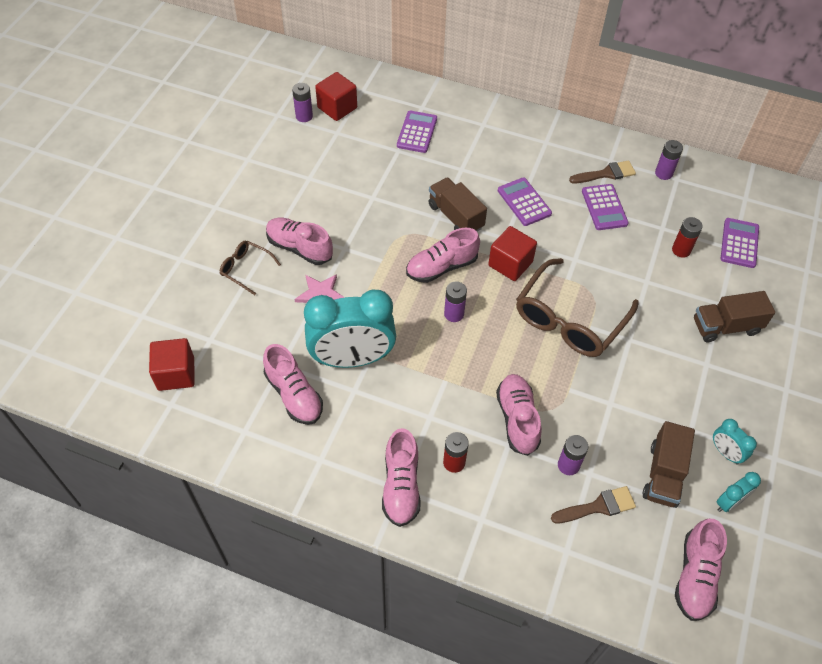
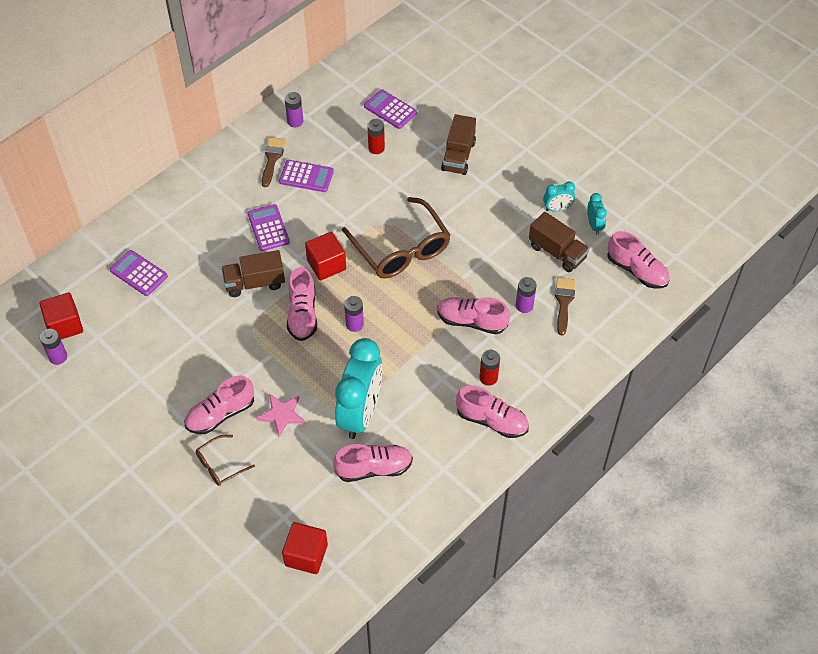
camera: 65 degrees left, 0 degrees up
purple calculator [498,178,552,226] -> purple calculator turned 75 degrees clockwise [247,204,290,251]

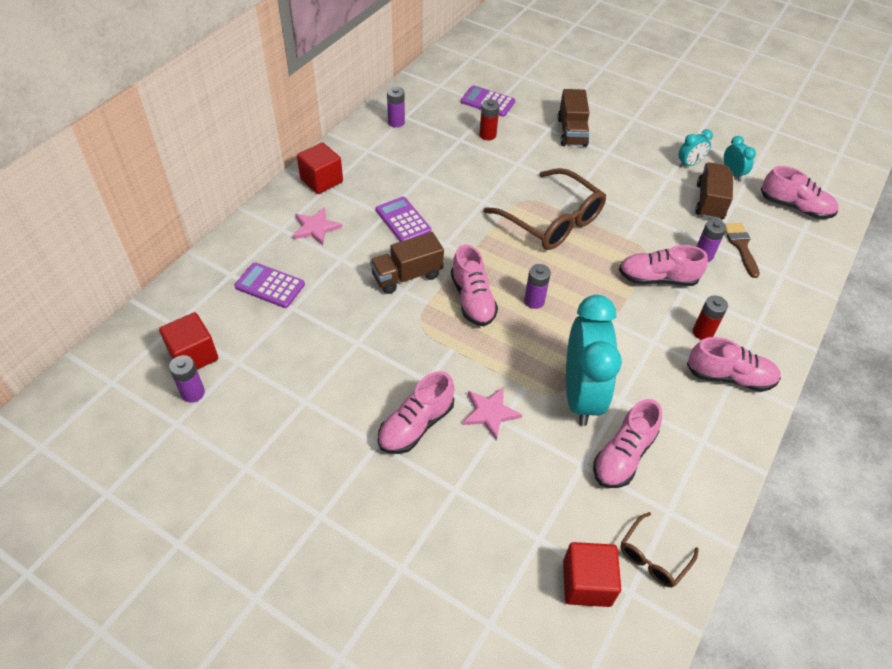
camera: 15 degrees left, 5 degrees down
brown glasses [196,435,255,486] -> brown glasses moved to [620,512,699,587]
brown brush [262,137,286,187] -> none
purple calculator [279,160,334,192] -> none
red cube [305,232,346,280] -> red cube moved to [297,142,343,194]
pink shoe [333,444,413,482] -> pink shoe turned 150 degrees clockwise [593,399,662,488]
brown truck [529,212,590,272] -> brown truck turned 105 degrees counterclockwise [695,162,733,220]
none -> pink star [293,207,342,246]

